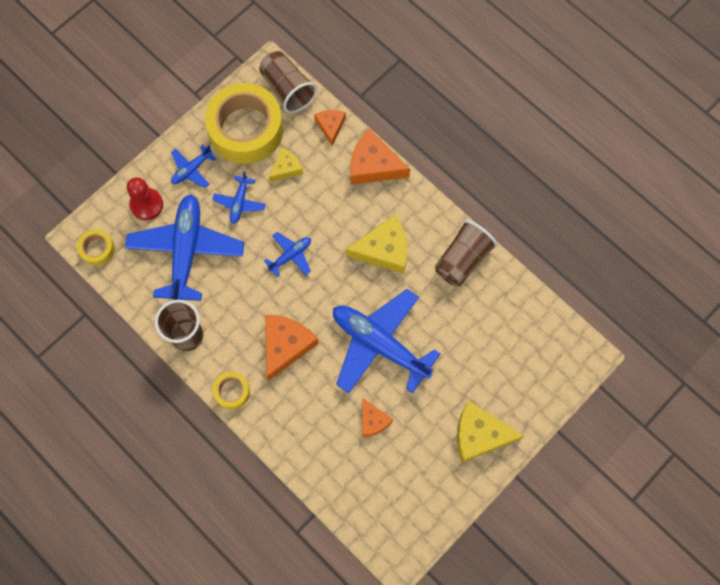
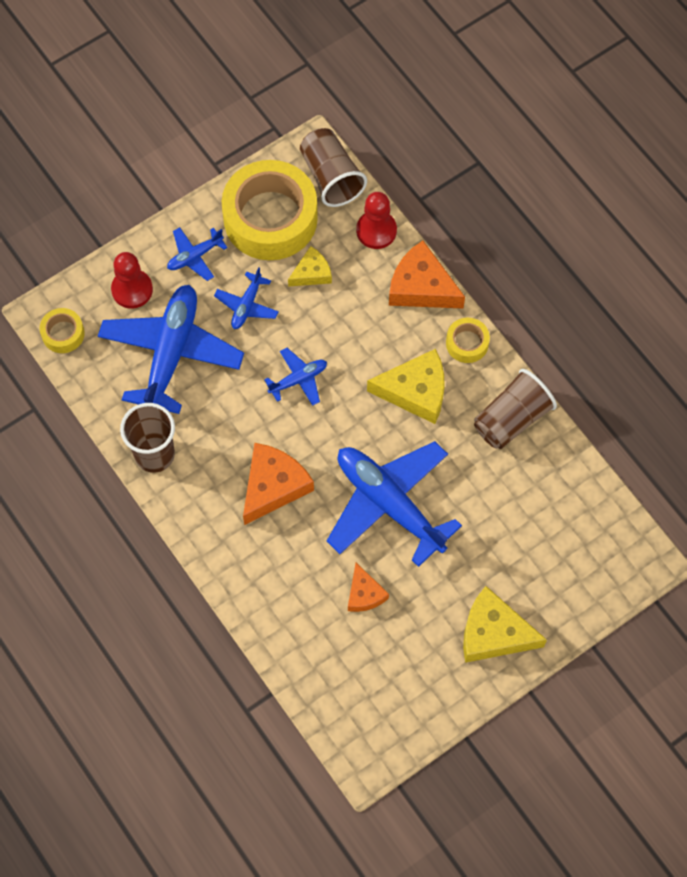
camera: 10 degrees right, 5 degrees down
yellow tape [213,372,250,409] -> yellow tape moved to [446,318,490,363]
orange cheese [314,110,346,146] -> red pawn [356,192,397,249]

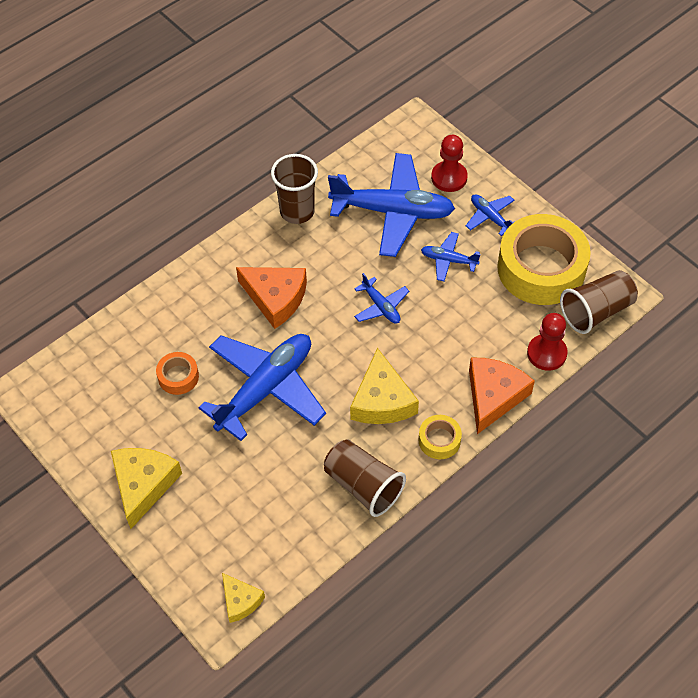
camera: 85 degrees right, 10 degrees down
yellow tape [40,308,85,353] -> none
yellow cheese [288,246,332,287] -> yellow cheese moved to [222,573,265,623]
orange cheese [348,563,389,612] -> orange tape [156,352,199,395]

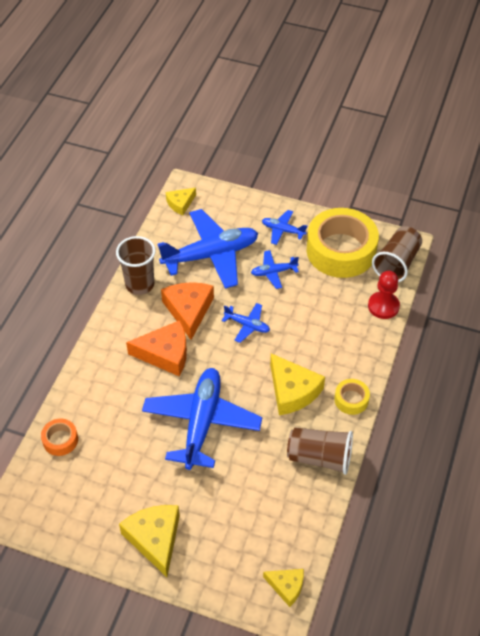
camera: 30 degrees left, 5 degrees down
orange tape [156,352,199,395] -> orange tape moved to [41,419,78,456]
red pawn [431,135,468,192] -> none
orange cheese [469,358,535,434] -> orange cheese moved to [161,282,214,340]
none -> yellow cheese [166,188,196,215]

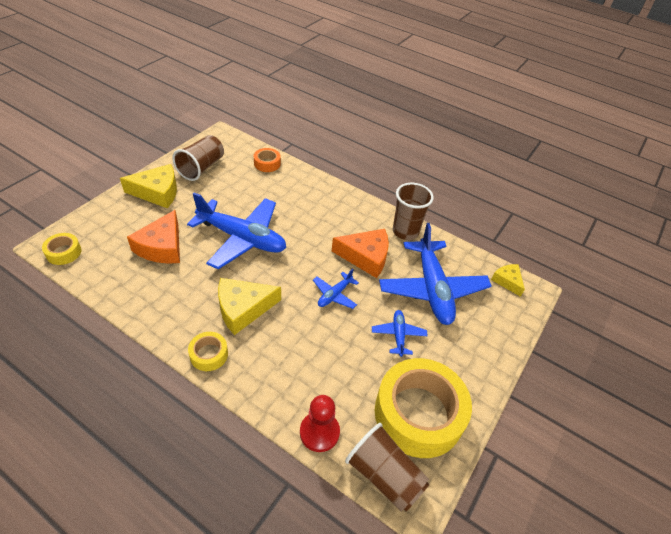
camera: 100 degrees right, 5 degrees down
orange cheese [126,320,187,376] -> orange cheese moved to [127,210,180,264]
blue plane [262,210,307,245] -> none
yellow cheese [263,569,304,607] -> yellow tape [42,233,81,265]
brown cup [287,427,353,475] -> brown cup moved to [172,135,224,181]

